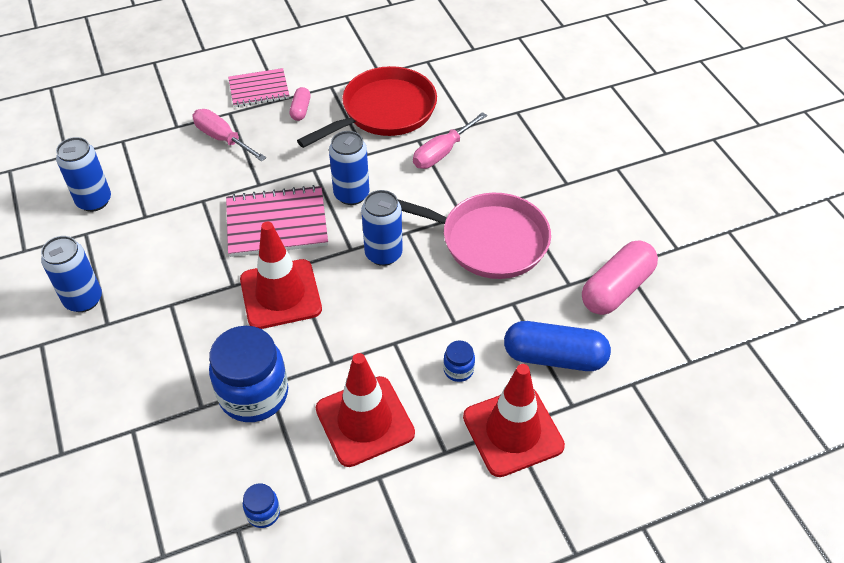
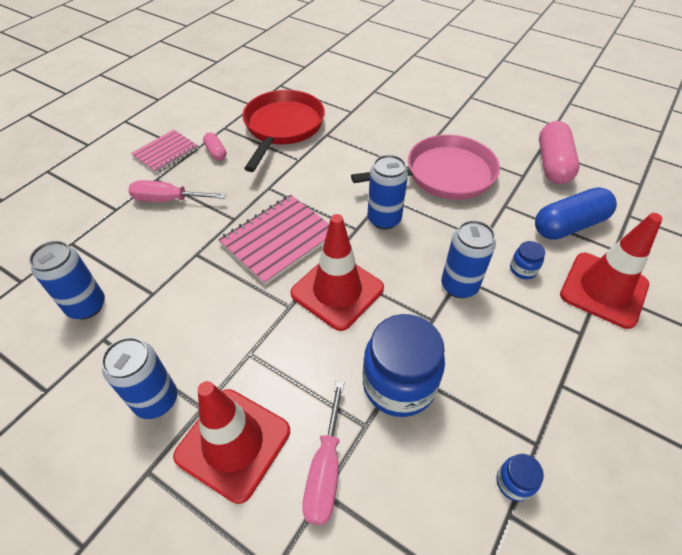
camera: 35 degrees left, 0 degrees up
red traffic cone [316,353,415,467] -> red traffic cone moved to [173,381,290,504]
blue can [329,131,369,205] -> blue can moved to [441,220,496,298]
pink screwdriver [413,112,487,169] -> pink screwdriver moved to [302,381,344,525]

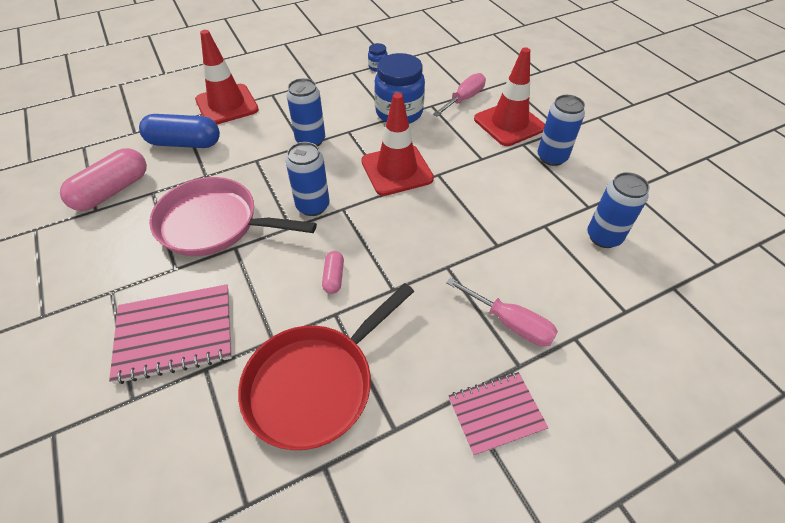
camera: 150 degrees left, 0 degrees up
pink capsule [203,132,226,161] -> pink capsule moved to [322,251,344,294]
pink notebook [218,195,329,285] -> pink notebook moved to [109,284,232,384]
blue jar [510,241,545,279] -> none

